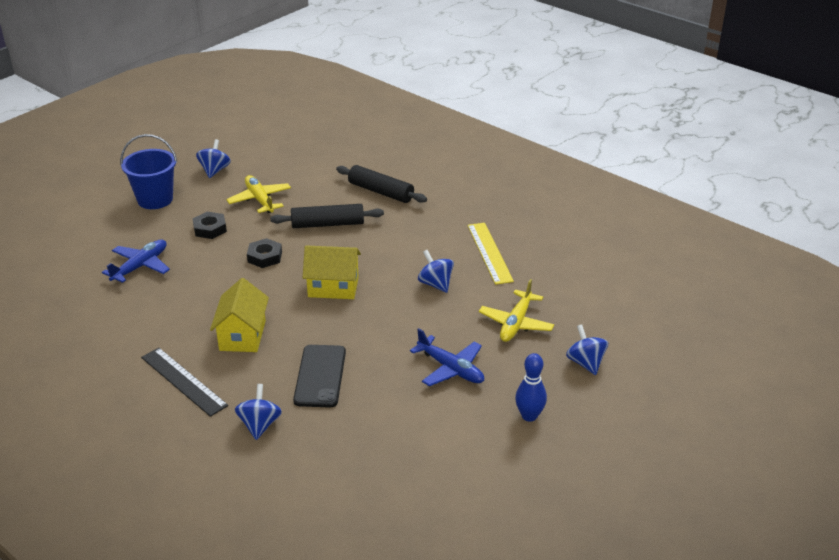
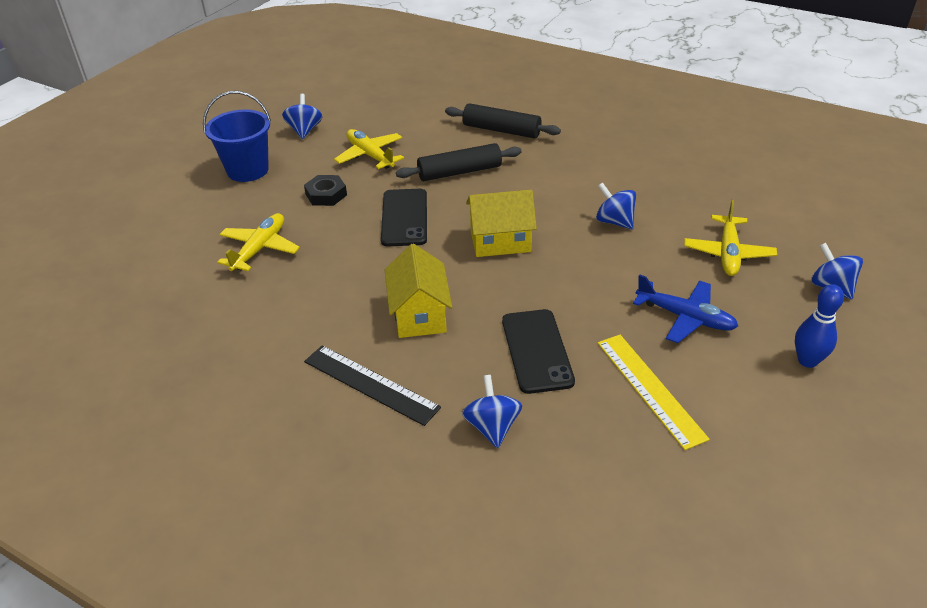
camera: 10 degrees left, 5 degrees up
blue plane [102,239,170,283] -> yellow plane [217,213,300,271]
black nut [247,238,282,268] -> black phone [381,189,427,246]
yellow ruler [468,223,514,285] -> yellow ruler moved to [598,335,710,450]

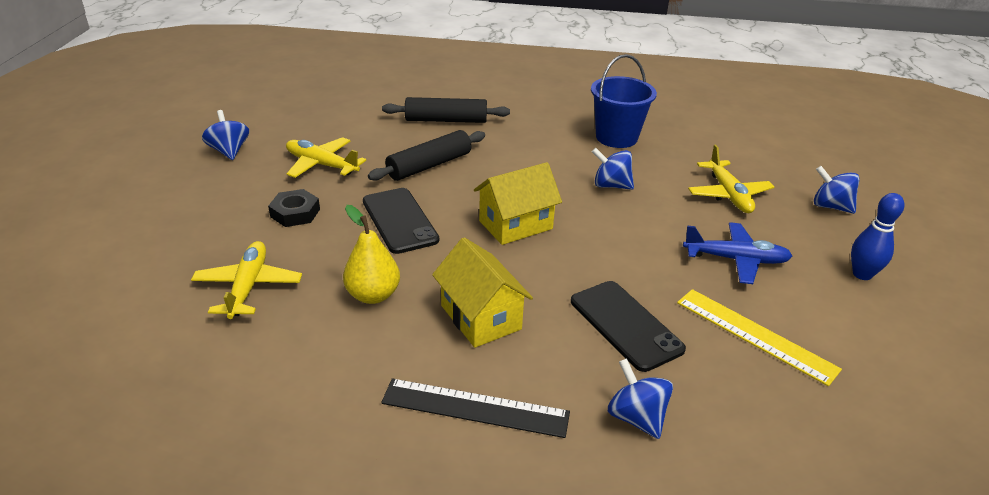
camera: 25 degrees left, 5 degrees down
blue bucket [203,91,271,182] -> blue bucket moved to [591,54,657,148]
none -> yellow pear [343,205,400,304]

